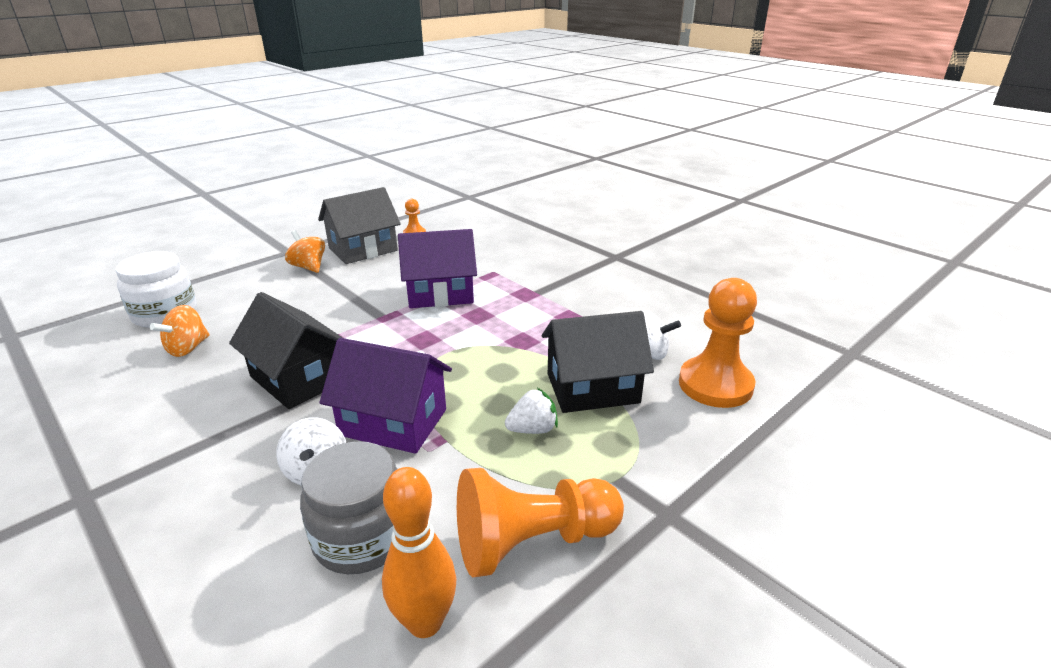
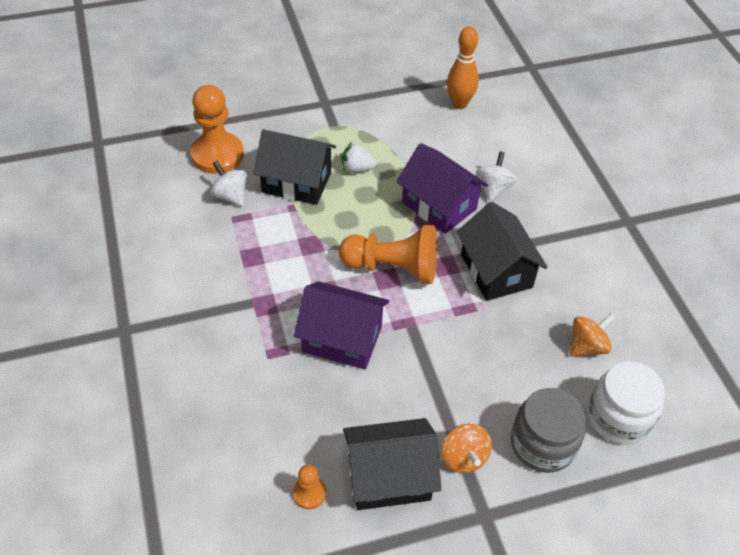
camera: 155 degrees left, 20 degrees up
grey jar [300,441,398,574] -> grey jar moved to [511,388,586,473]
grey house [318,187,400,264] -> black house [343,418,441,510]
orange pawn [457,468,624,577] -> orange pawn moved to [339,225,437,284]

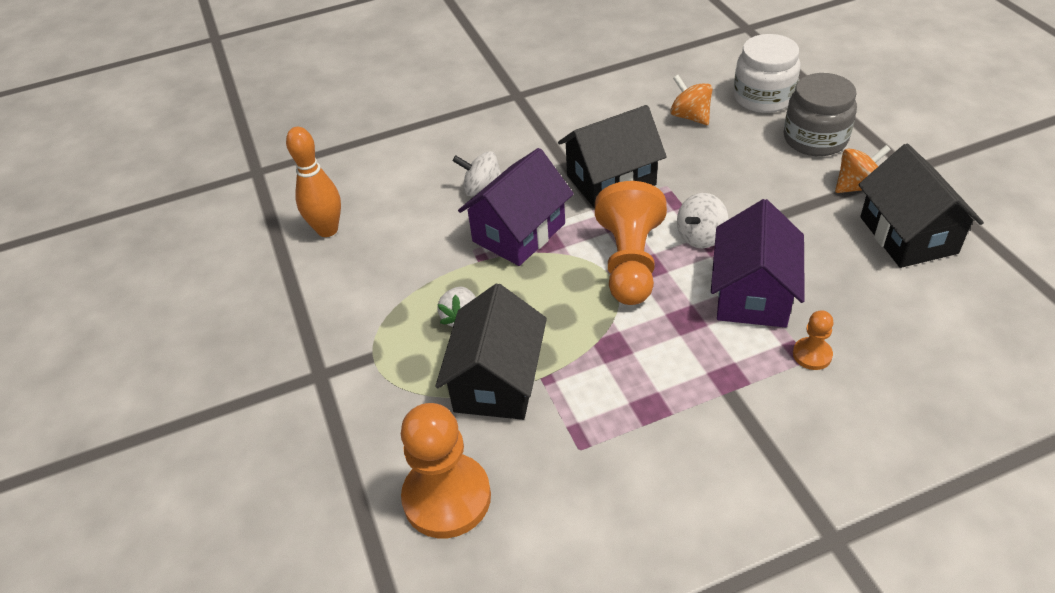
camera: 90 degrees left, 5 degrees down
white spinning top [210,161,247,207] -> white spinning top moved to [677,193,729,248]
orange pawn [293,465,326,509] -> orange pawn moved to [793,310,834,370]

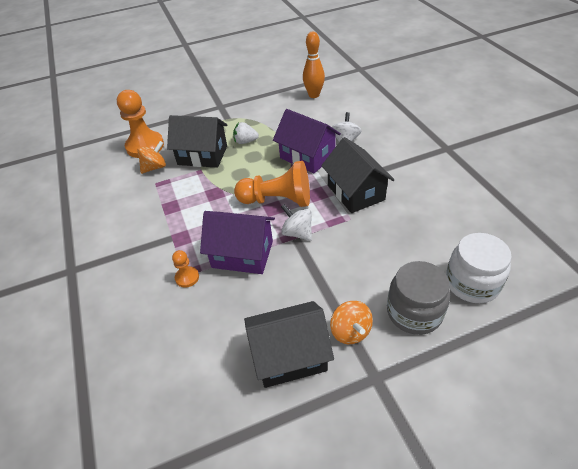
camera: 90 degrees right, 0 degrees up
orange spinning top [671,75,713,125] -> orange spinning top moved to [137,141,166,174]

